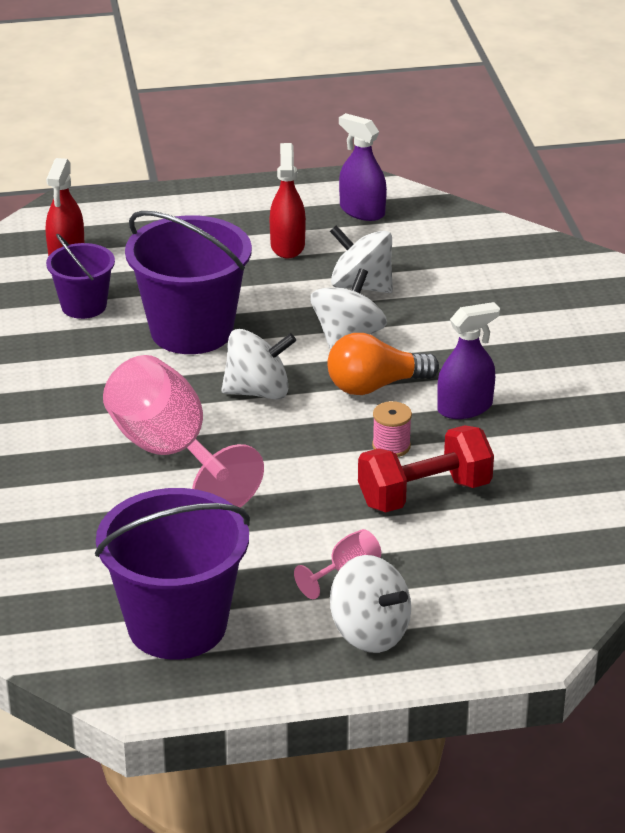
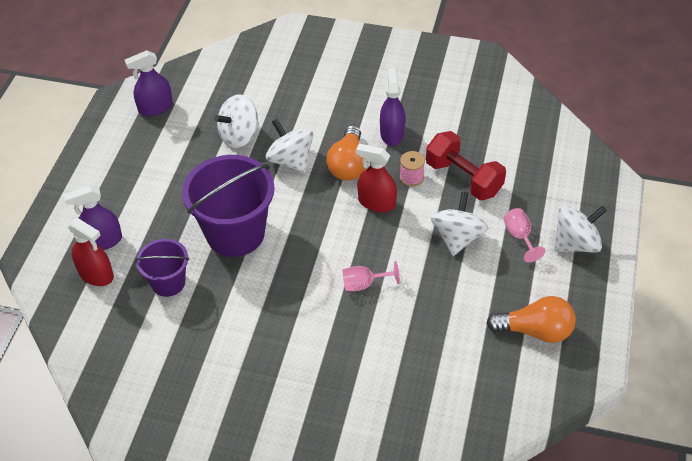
camera: 65 degrees left, 15 degrees up
purple bucket [95,488,250,660] -> orange light bulb [487,296,576,343]
pink goblet [103,355,264,508] -> pink goblet [343,261,400,291], size x0.44
white spinning top [221,329,296,399] -> white spinning top moved to [431,192,488,256]
red spray bottle [270,143,306,259] -> red spray bottle moved to [356,144,397,212]
red dumbbell [358,425,494,512] -> red dumbbell turned 45 degrees counterclockwise [426,131,506,200]
none -> purple spray bottle [64,186,122,250]

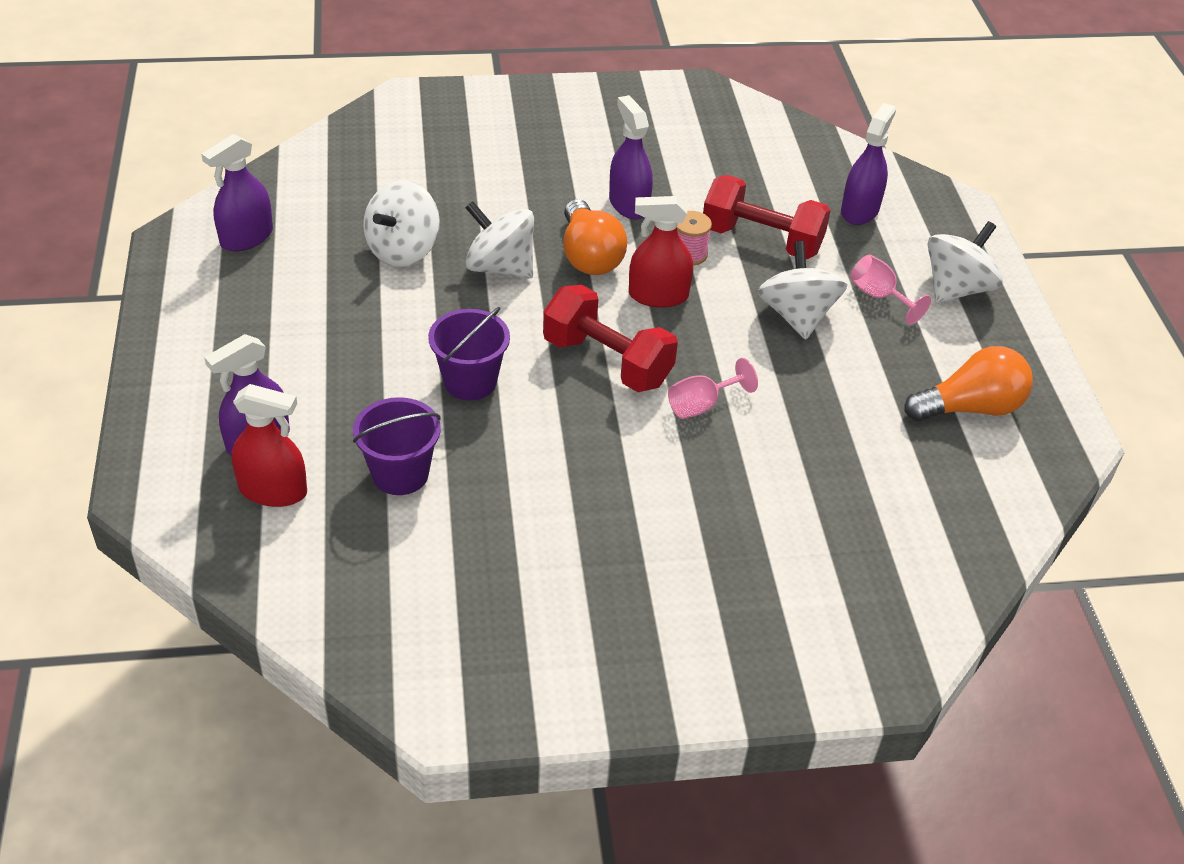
camera: 25 degrees left, 5 degrees down
purple bucket [182,155,275,257] -> purple bucket [428,307,510,400], size x0.56
none -> red dumbbell [543,285,678,392]
none -> purple spray bottle [841,103,896,225]

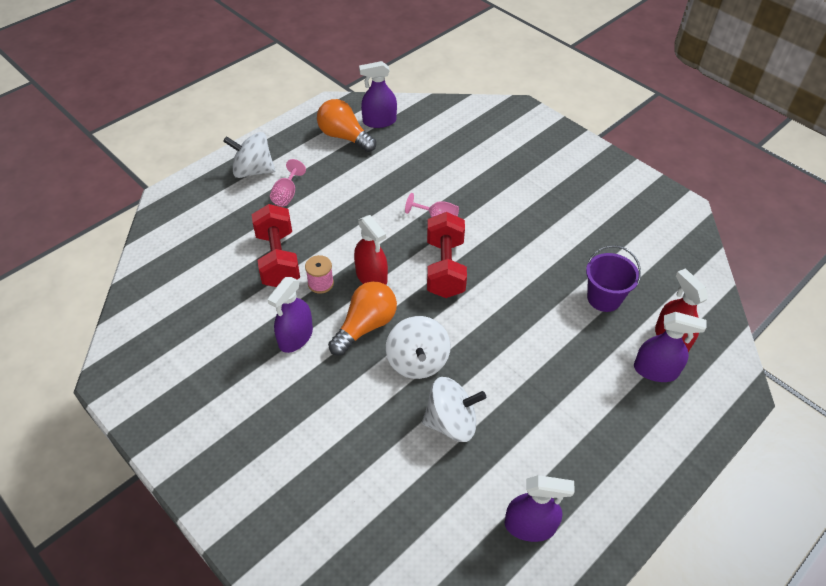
camera: 125 degrees left, 5 degrees up
purple bucket [428,307,510,400] -> none
white spinning top [758,241,847,340] -> none
purple spray bottle [841,103,896,225] -> purple spray bottle moved to [359,61,397,128]

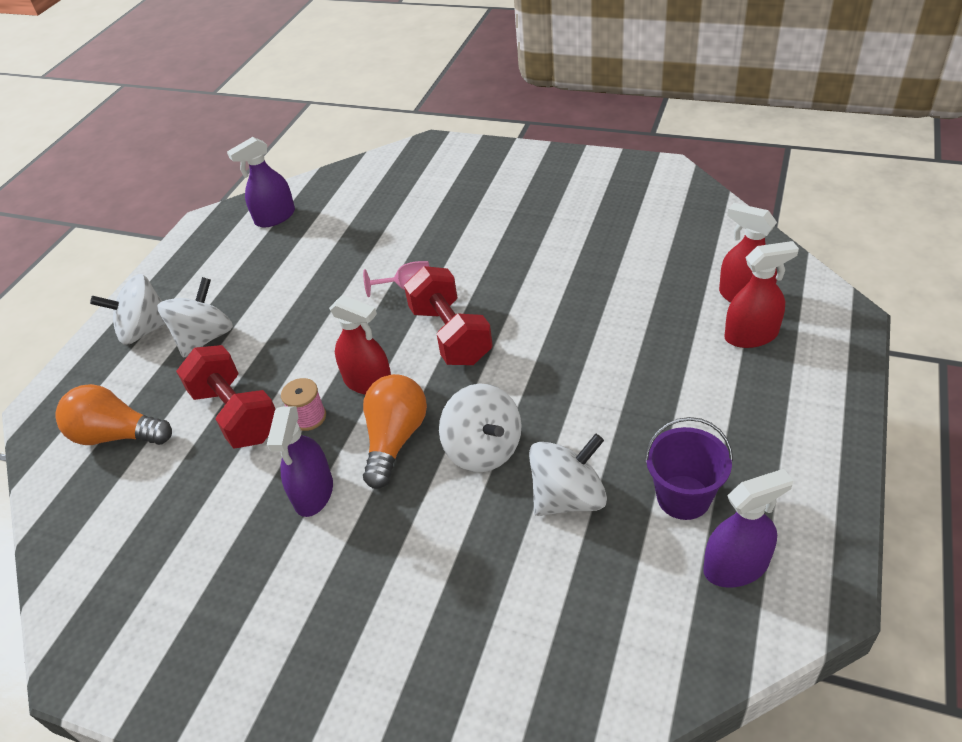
camera: 20 degrees left, 5 degrees down
pink goblet [270,159,306,206] -> white spinning top [157,277,233,358]
orange light bulb [317,99,376,152] -> orange light bulb moved to [55,384,172,445]
purple bucket [586,245,641,312] -> purple bucket moved to [645,417,733,520]
purple spray bottle [634,312,706,382] -> red spray bottle [724,241,799,348]

